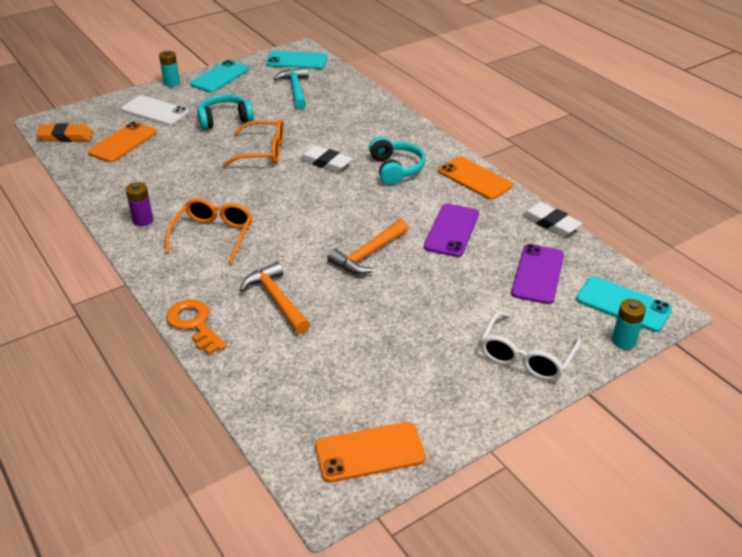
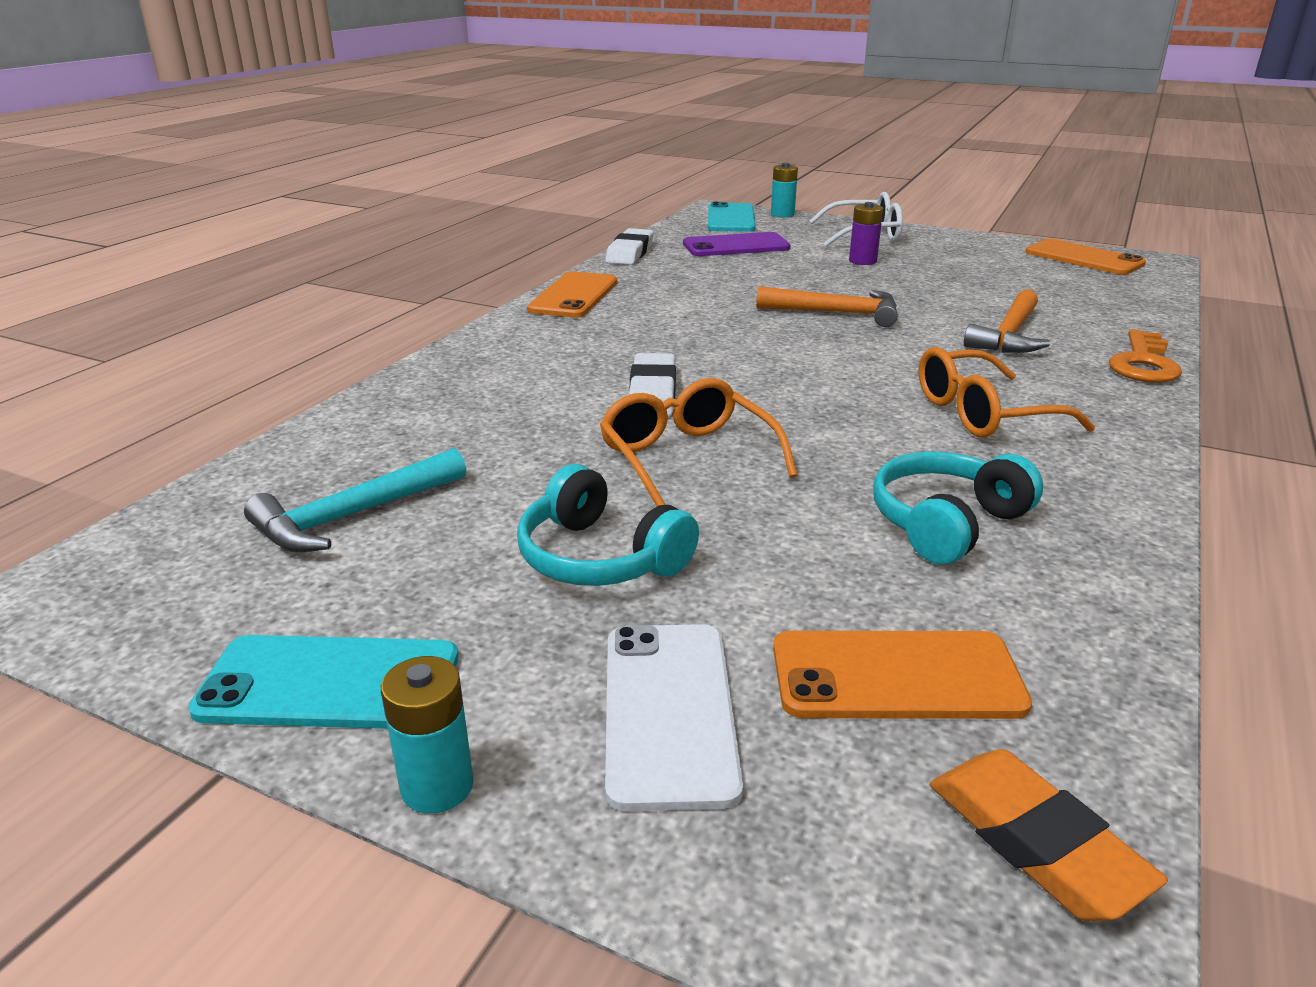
camera: 120 degrees left, 10 degrees down
purple battery [125,182,153,226] -> purple battery moved to [849,202,883,265]
turquoise phone [266,51,328,69] -> none
turquoise headphones [369,137,426,185] -> turquoise headphones moved to [873,451,1043,564]
purple phone [424,204,479,257] -> none

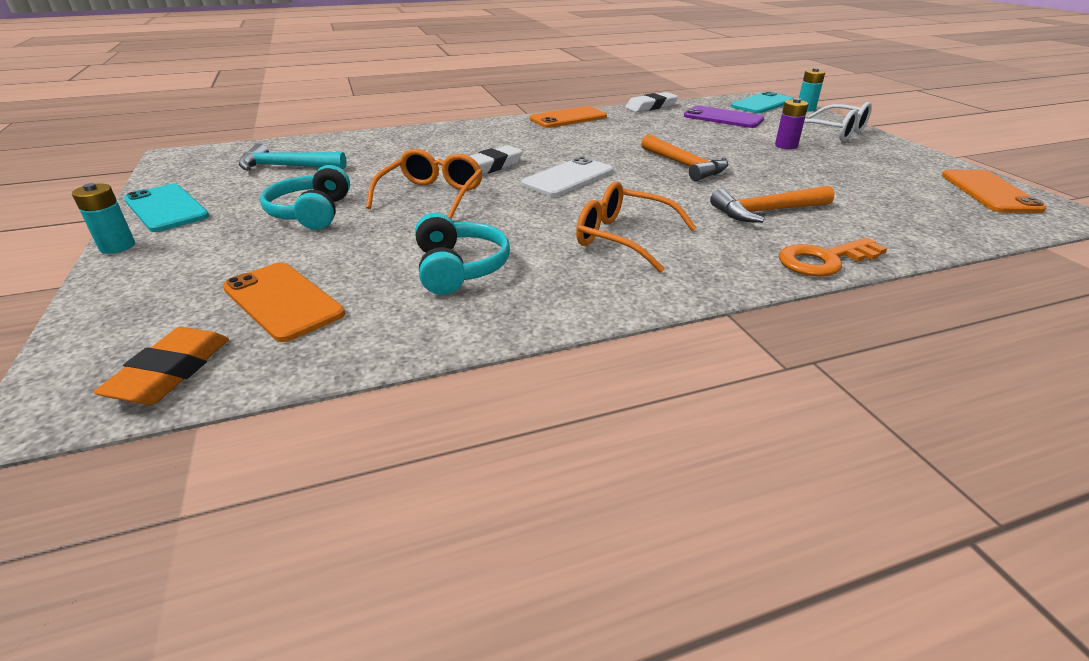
camera: 45 degrees right, 5 degrees up
white phone [605,624,743,811] -> white phone moved to [521,156,613,197]
turquoise headphones [873,451,1043,564] -> turquoise headphones turned 75 degrees clockwise [415,213,510,295]

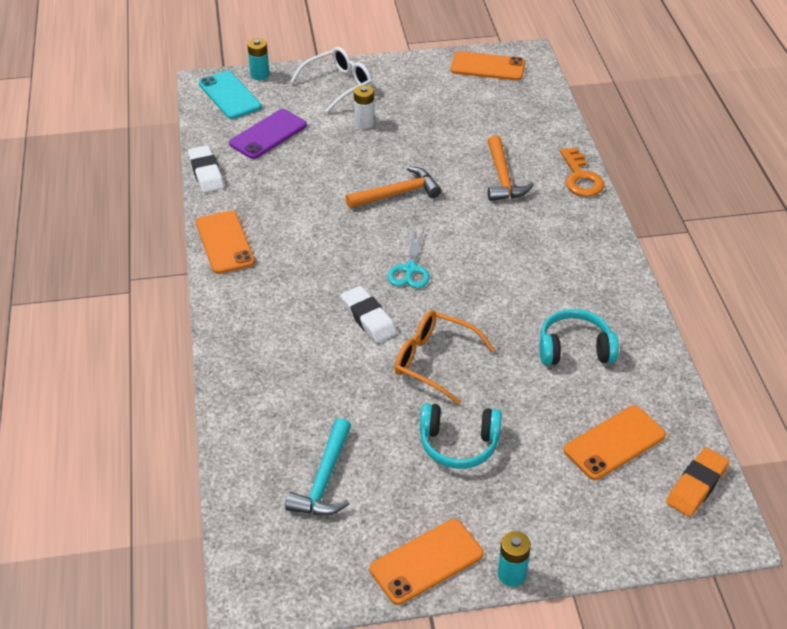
camera: 80 degrees left, 10 degrees up
orange eraser [94,327,229,405] -> orange eraser turned 75 degrees counterclockwise [666,447,730,517]
turquoise phone [124,184,209,232] -> orange phone [370,519,484,605]
white phone [521,156,613,197] -> turquoise scissors [388,228,430,288]
orange glasses [576,181,697,273] -> none
purple battery [775,98,809,149] -> white battery [354,85,375,129]

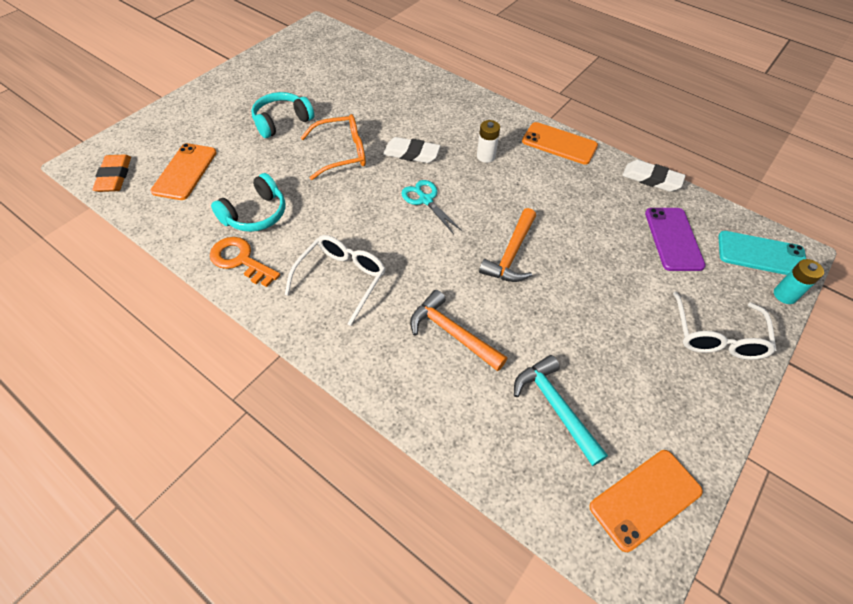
camera: 135 degrees right, 10 degrees up
turquoise hammer [285,418,351,515] -> turquoise hammer moved to [514,355,608,466]
white battery [354,85,375,129] -> white battery moved to [477,120,500,163]
orange phone [370,519,484,605] -> none
turquoise battery [498,531,531,587] -> none
orange key [560,147,604,197] -> orange key moved to [210,237,280,287]
none -> white glasses [285,235,385,326]

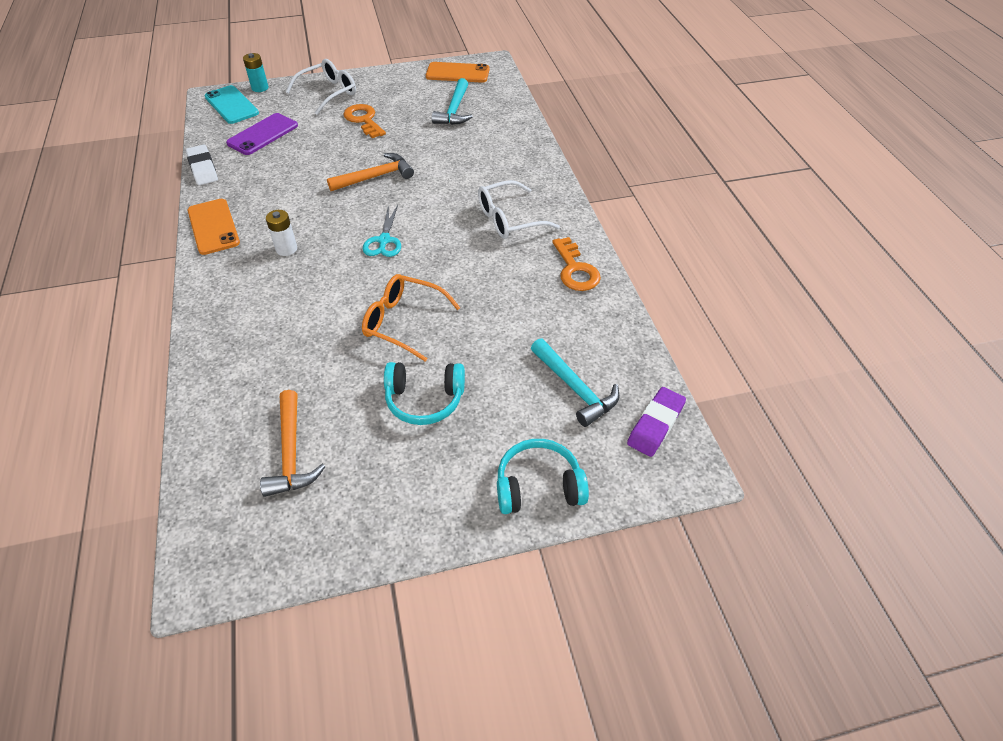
camera: 140 degrees left, 5 degrees down
orange eraser [92,154,131,192] -> purple eraser [627,387,686,457]
orange phone [150,143,217,200] -> turquoise hammer [531,338,619,427]
turquoise headphones [211,173,285,232] -> turquoise headphones moved to [497,439,589,514]
white eraser [383,137,440,163] -> none
orange hammer [410,290,507,371] -> orange hammer moved to [260,390,326,497]
none -> orange key [344,104,386,138]

